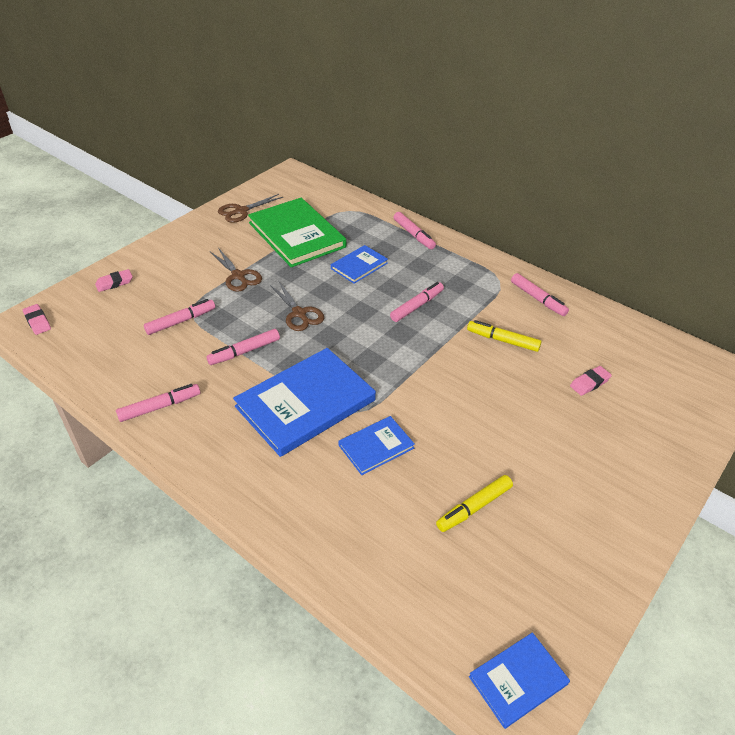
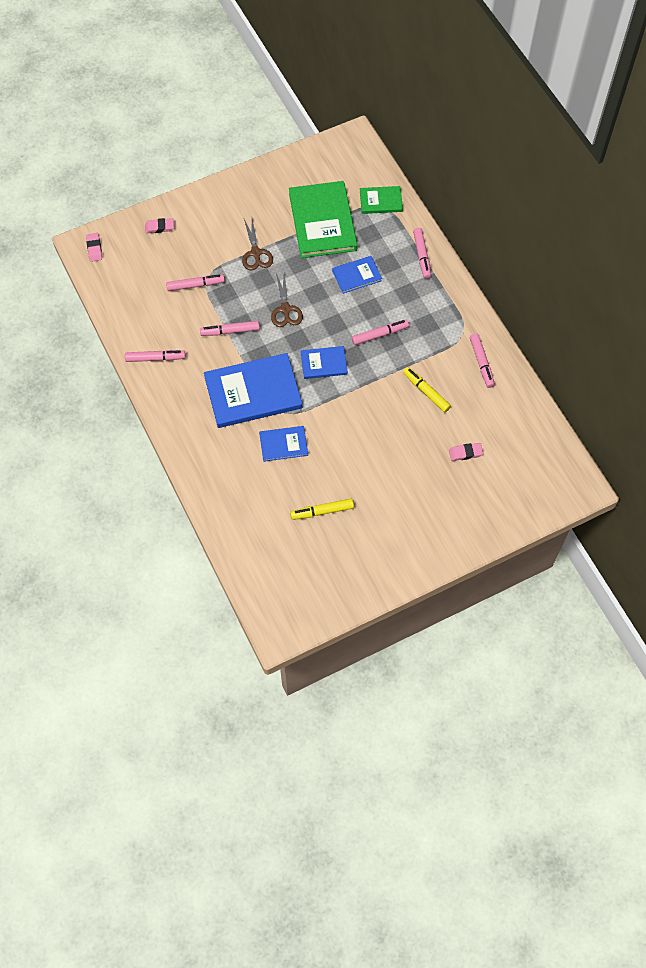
camera: 25 degrees right, 20 degrees up
brown scissors [218,194,283,223] -> none
blue book [469,632,570,729] -> blue book moved to [301,346,348,379]
none -> green book [360,186,403,214]

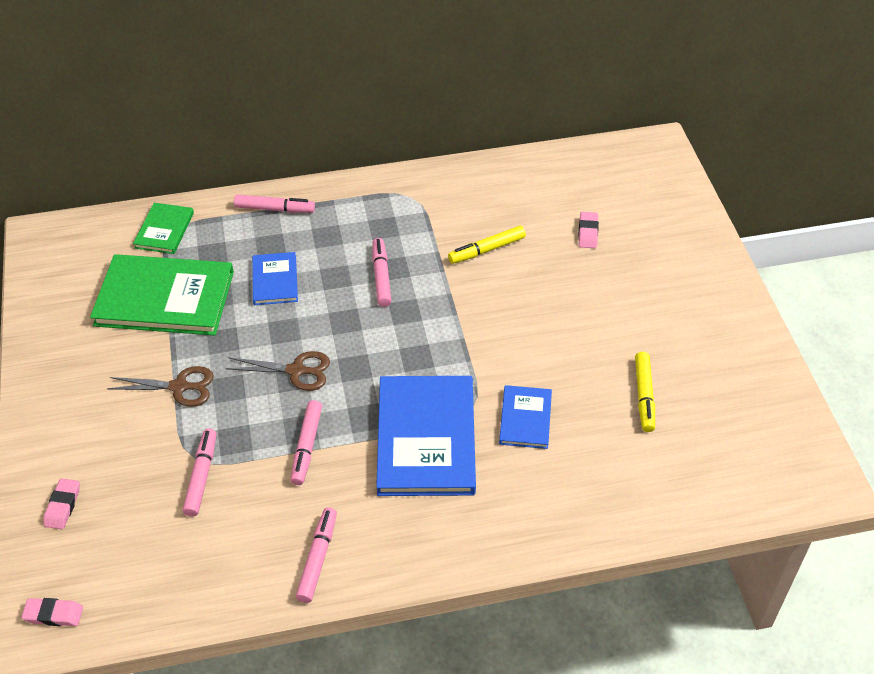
camera: 75 degrees left, 15 degrees down
blue book [301,346,348,379] -> none
pink marker [470,333,495,388] -> none

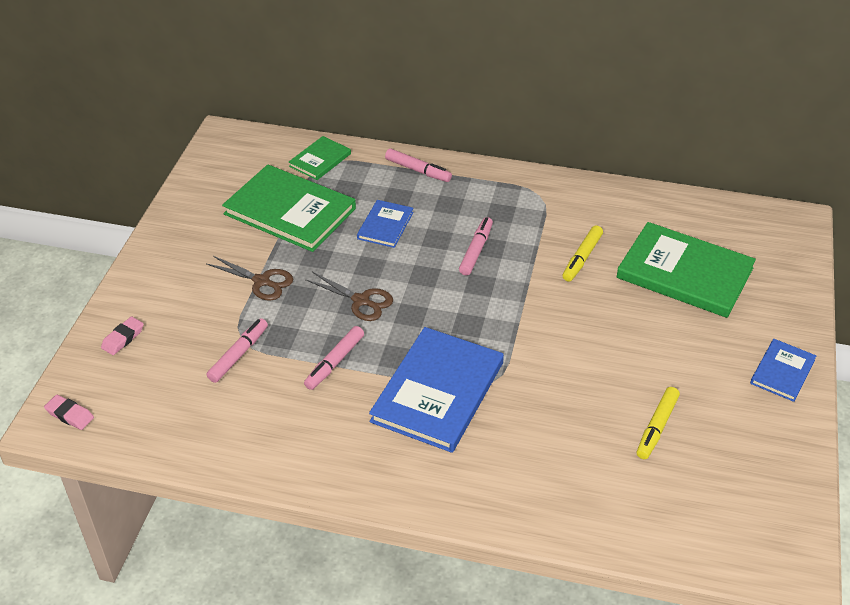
camera: 25 degrees right, 5 degrees down
pink marker [296,507,337,603] -> none
yellow marker [448,226,526,264] -> yellow marker turned 60 degrees counterclockwise [563,225,603,282]
blue book [499,385,552,449] -> blue book moved to [750,339,816,402]
pink eraser [578,212,599,248] -> green book [616,222,756,318]

